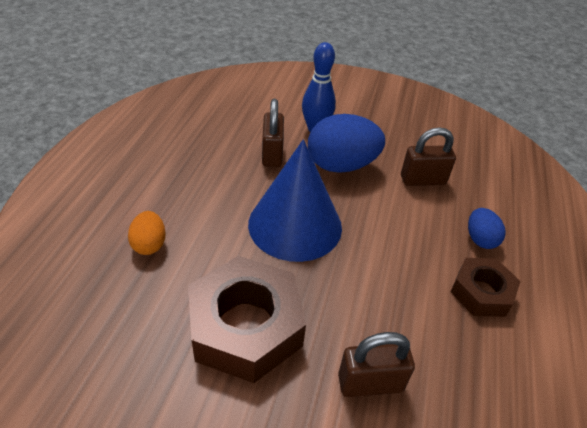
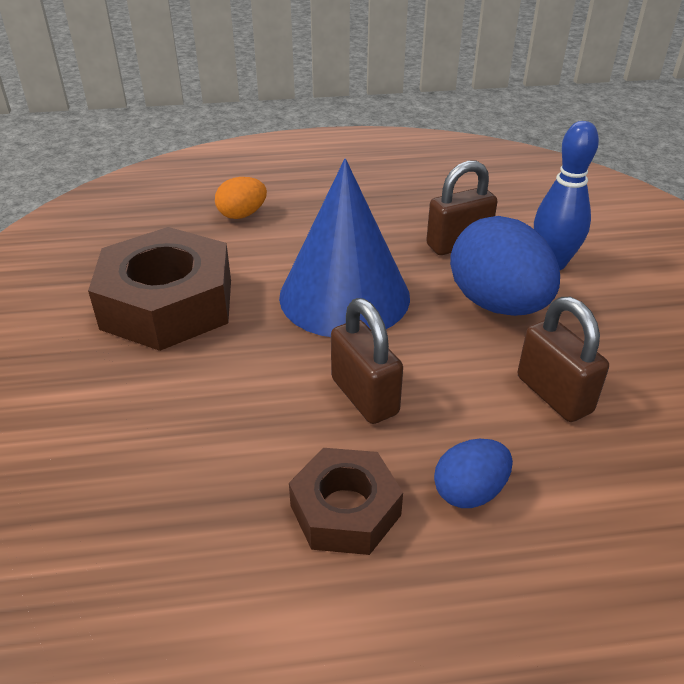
camera: 70 degrees right, 5 degrees down
brown padlock [338,332,415,397] -> brown padlock moved to [331,298,403,424]

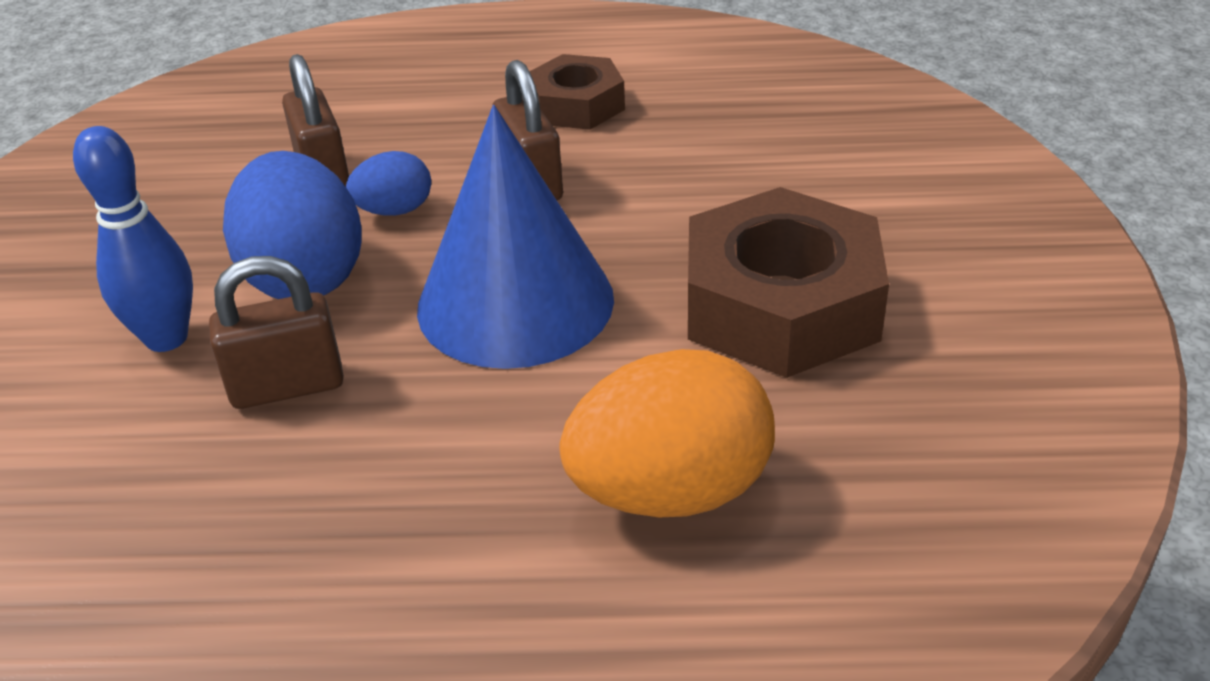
camera: 170 degrees left, 0 degrees up
orange egg [215,177,267,219] -> orange egg [559,349,775,518], size x1.92
blue egg [434,439,513,508] -> blue egg moved to [346,151,431,216]

